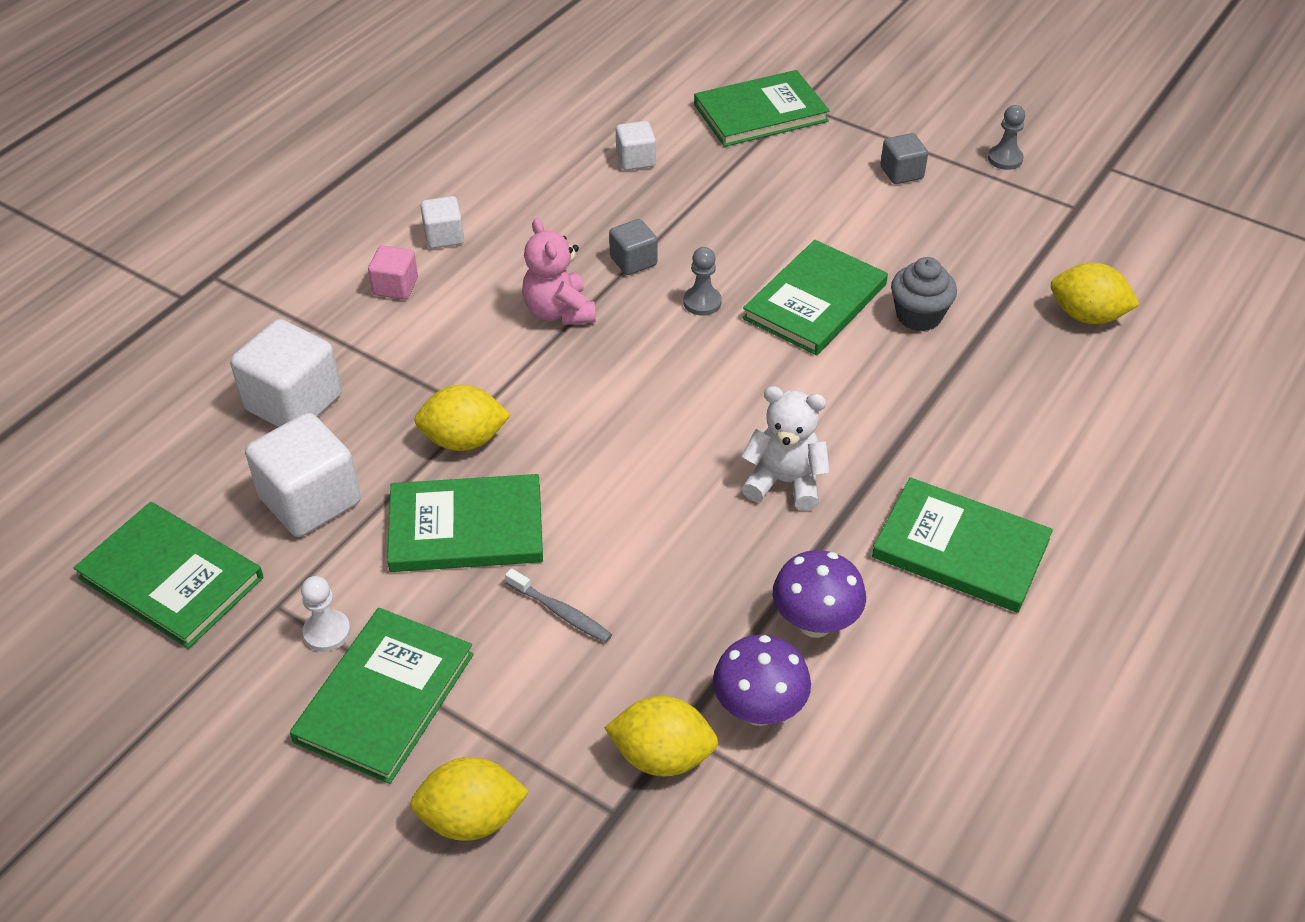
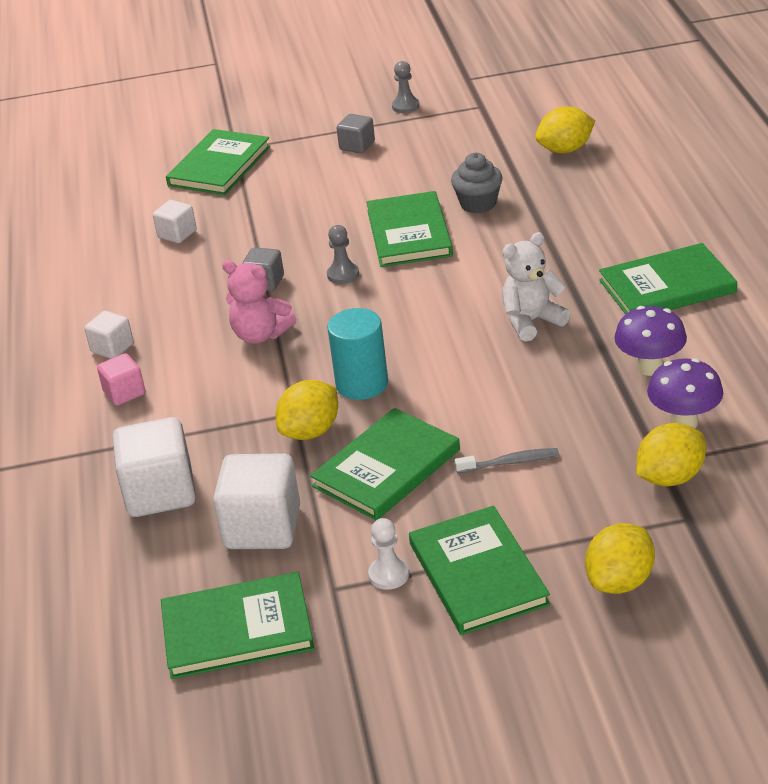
camera: 40 degrees left, 10 degrees down
none -> turquoise cylinder [327,308,388,400]

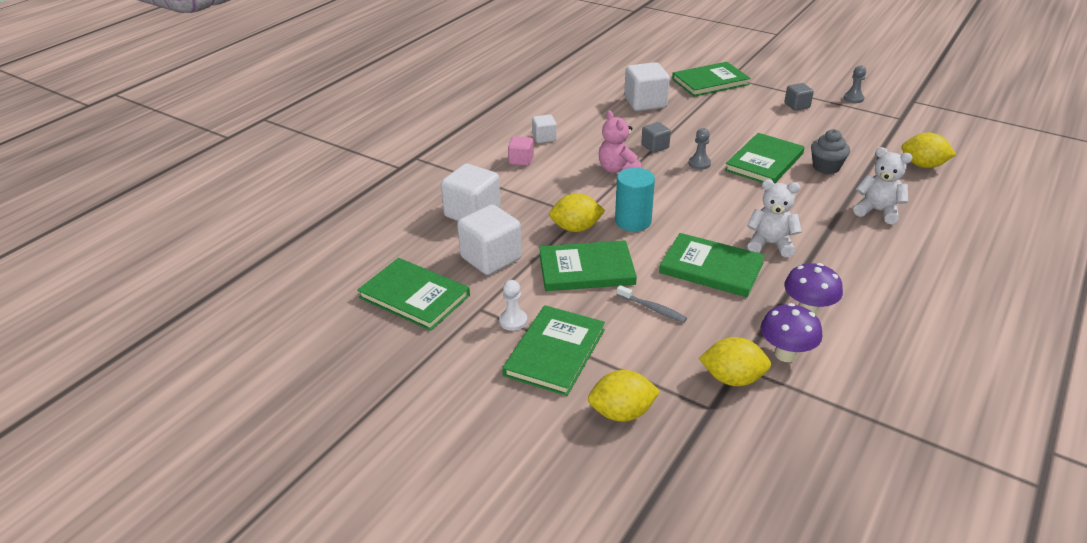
camera: 40 degrees right, 0 degrees up
white cube [153,200,197,243] -> white cube [624,62,670,111], size x1.82
green book [599,243,737,314] -> green book moved to [659,233,765,297]
none -> white teddy bear [853,147,913,224]

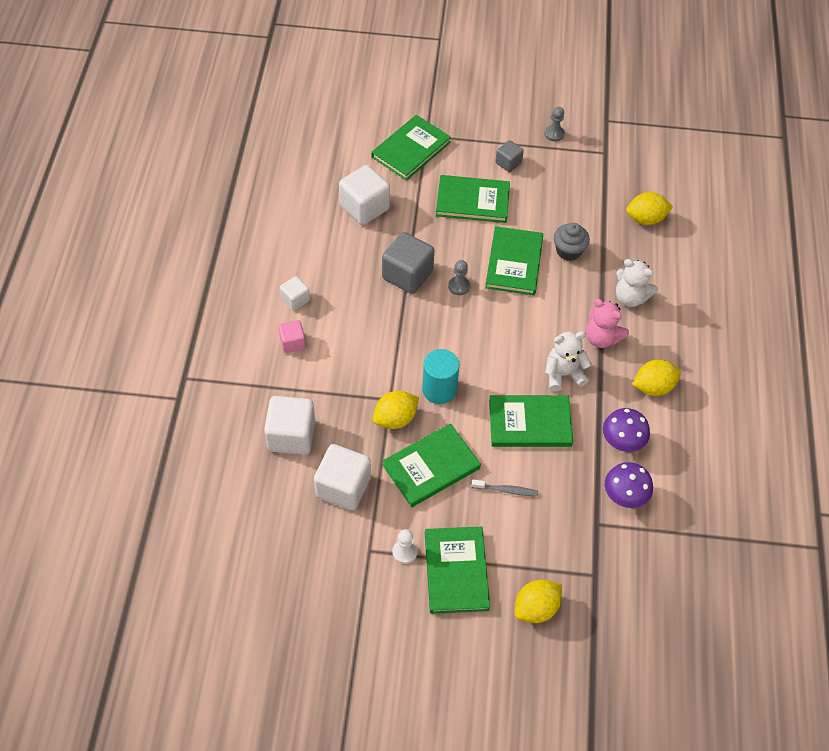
camera: 30 degrees left, 20 degrees up
green book [357,258,470,331] -> green book moved to [436,175,510,223]
pink teddy bear [599,110,641,173] -> pink teddy bear moved to [586,299,629,348]
grey cube [641,122,671,153] -> grey cube [382,232,434,294], size x1.82
yellow lemon [699,337,771,386] -> yellow lemon moved to [633,360,681,396]
white teddy bear [853,147,913,224] -> white teddy bear turned 150 degrees counterclockwise [616,259,658,307]

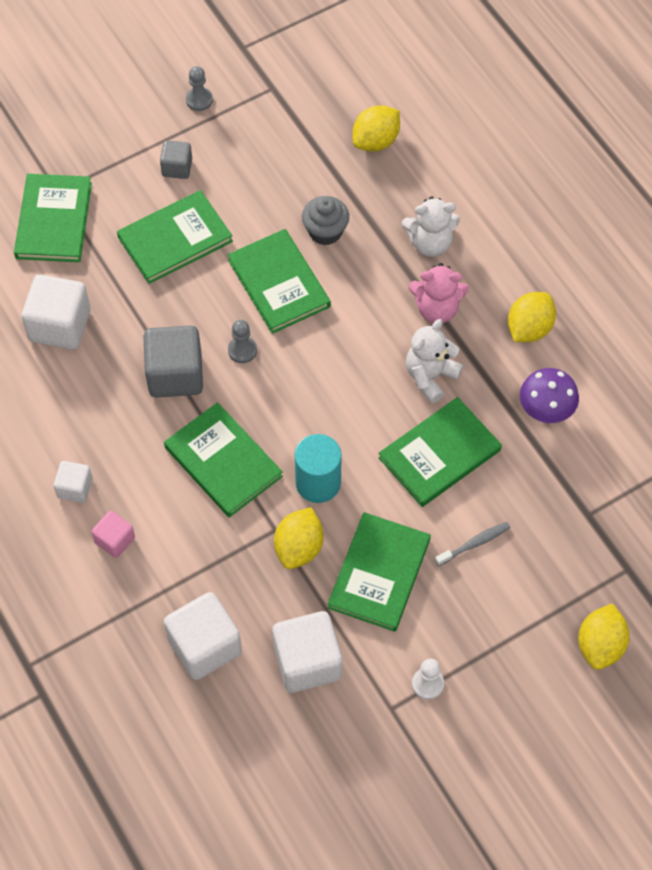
camera: 35 degrees left, 5 degrees up
green book [425,527,490,614] -> green book moved to [164,402,283,518]
purple mushroom [605,462,653,508] -> none

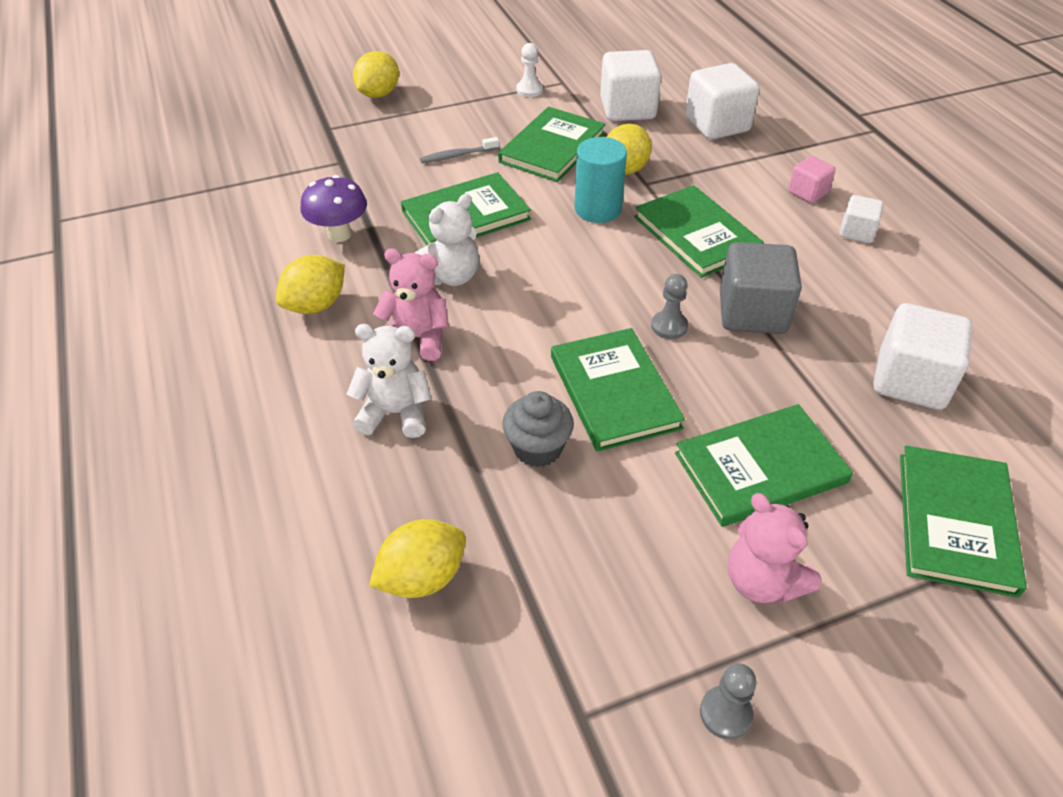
camera: 170 degrees left, 15 degrees down
grey cube [160,140,192,179] -> pink teddy bear [728,493,821,603]

